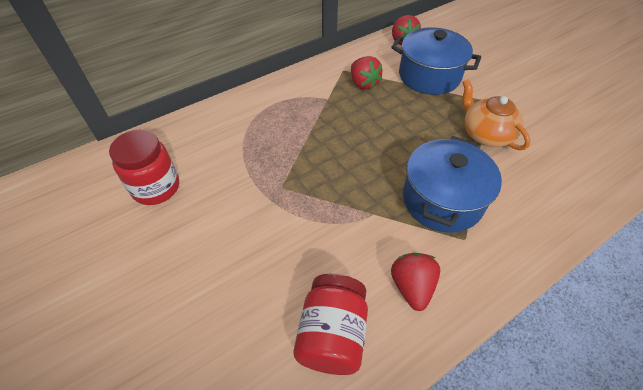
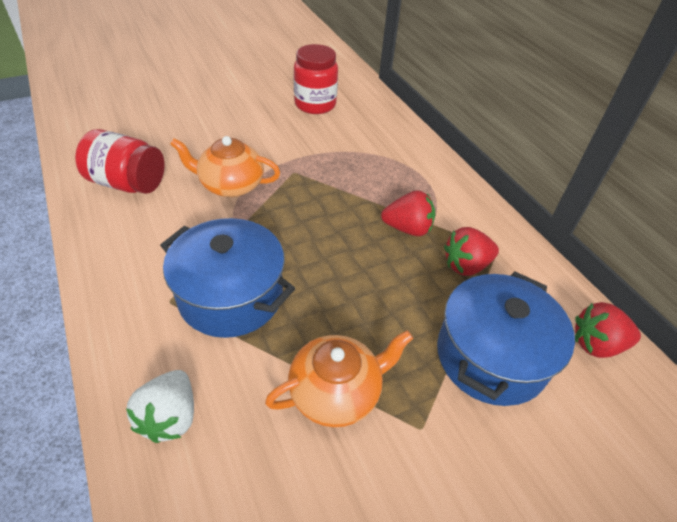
camera: 95 degrees right, 5 degrees down
red strawberry [391,253,440,311] -> red strawberry moved to [381,190,435,236]
none -> white strawberry [126,370,194,443]
none -> orange teapot [170,136,280,197]

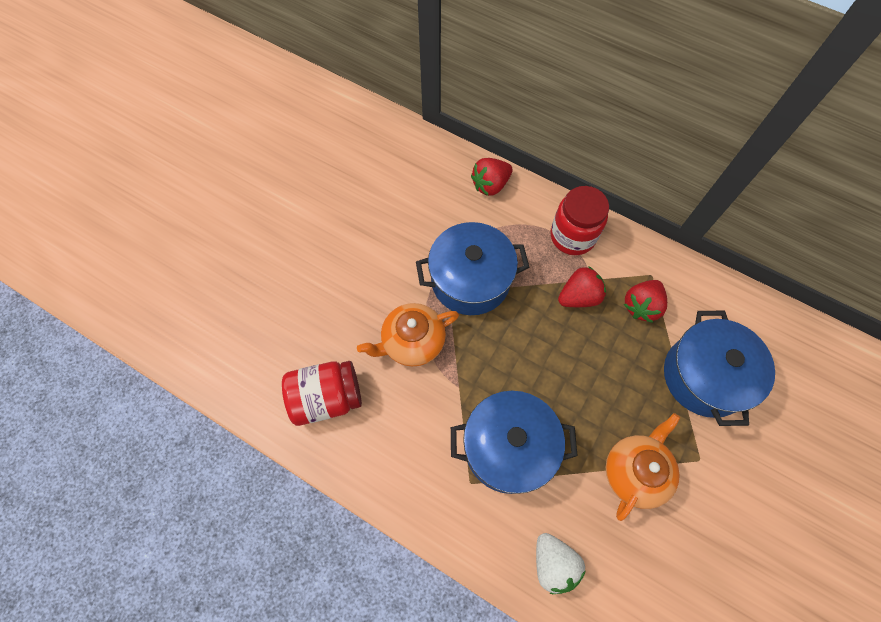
camera: 30 degrees left, 20 degrees up
red jar [294,44,338,114] -> red jar moved to [550,186,609,255]
red strawberry [575,302,641,358] -> red strawberry moved to [471,158,512,196]
none -> blue pot [416,222,529,315]

